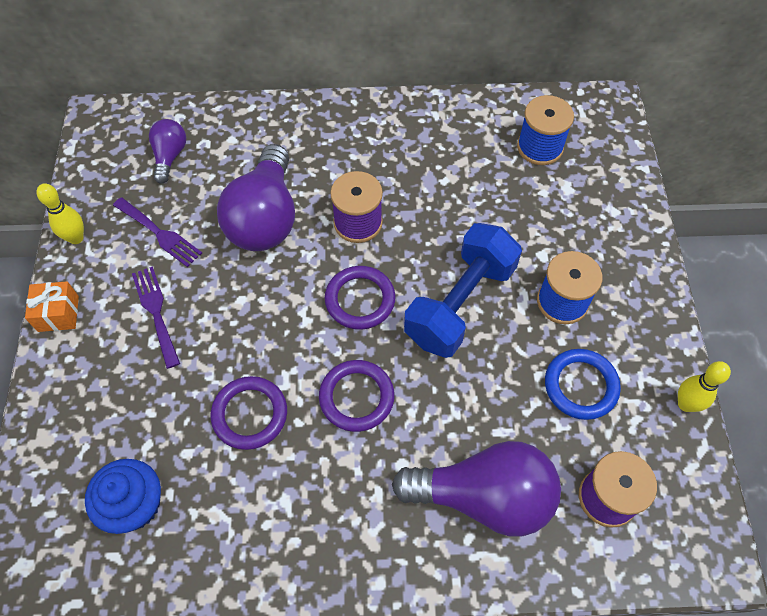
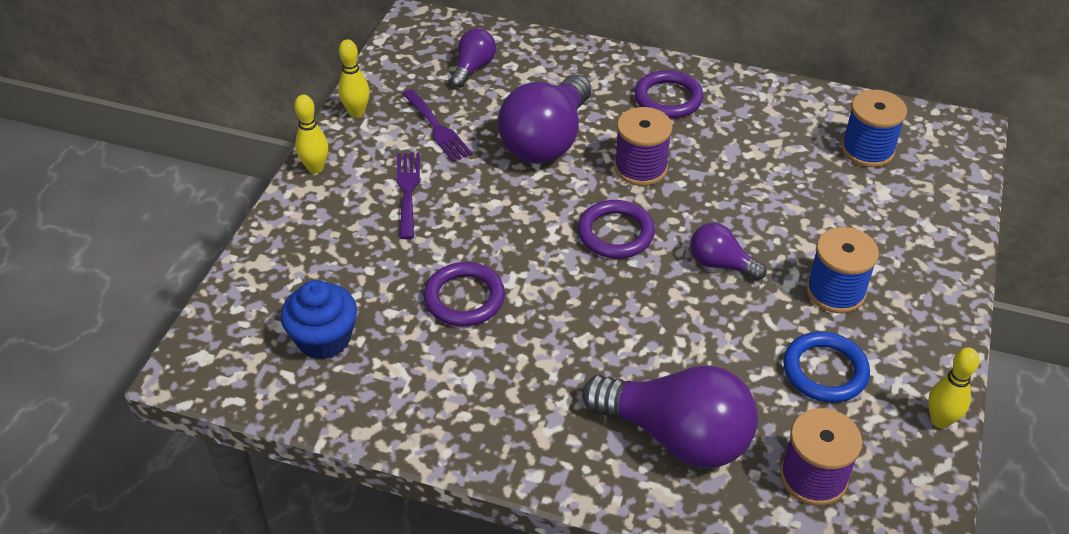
camera: 20 degrees right, 15 degrees down
orange gift [25,281,79,332] -> yellow bowling pin [294,95,328,174]
purple ring [319,360,394,432] -> purple ring moved to [634,70,704,118]
blue dumbbell [404,223,522,358] -> purple light bulb [690,223,767,281]

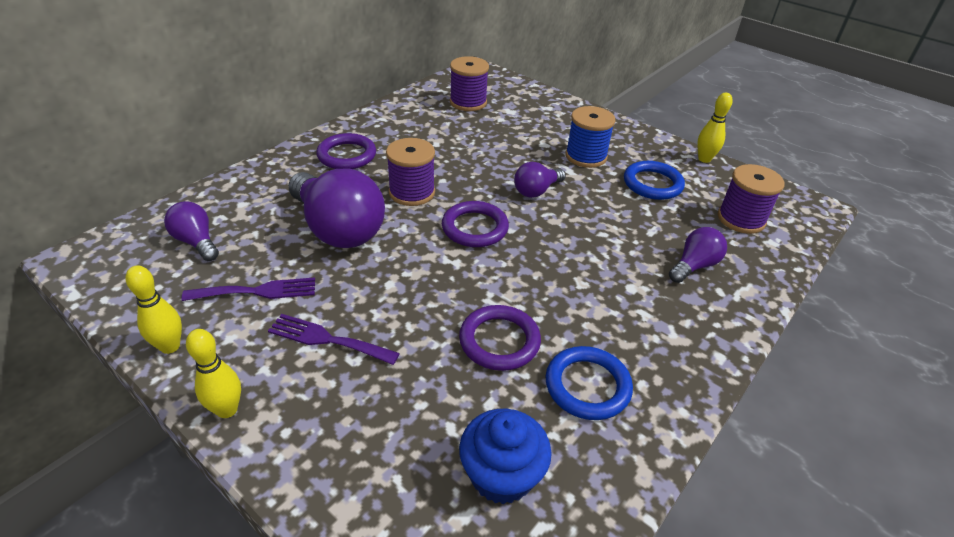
camera: 70 degrees left, 5 degrees down
purple light bulb [582,366,758,468] -> purple light bulb [669,227,727,283], size x0.51
blue spool [841,90,907,167] -> purple spool [450,56,489,111]
none -> blue ring [546,346,633,420]

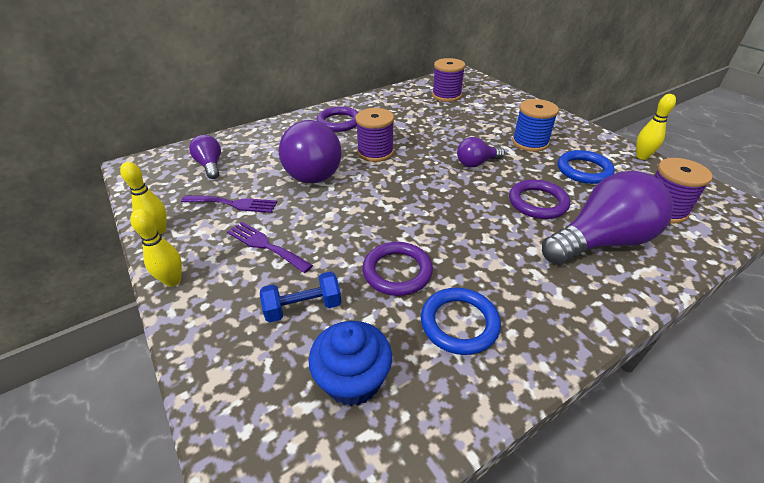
camera: 20 degrees right, 0 degrees up
purple ring [442,201,509,247] -> purple ring moved to [509,179,570,219]
purple light bulb [669,227,727,283] -> purple light bulb [542,171,673,265], size x1.95
none -> blue dumbbell [260,272,342,323]

